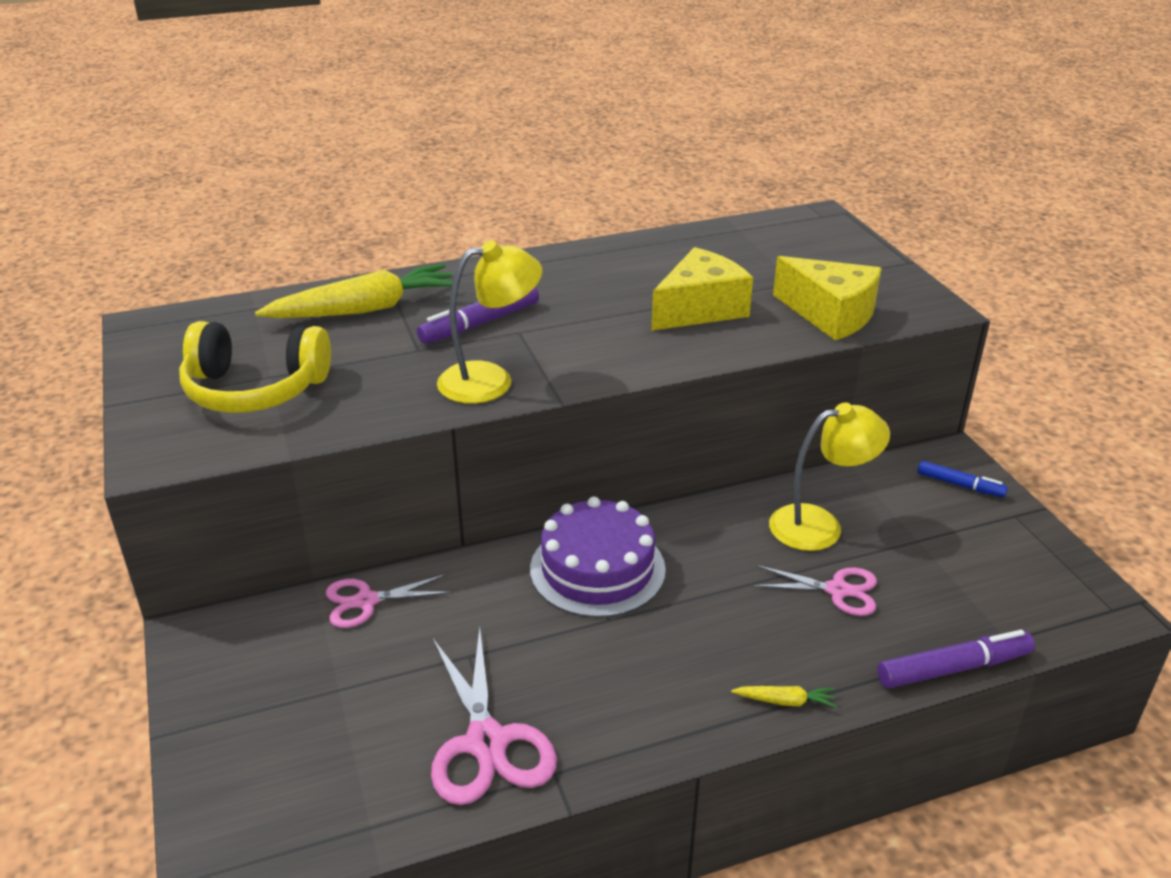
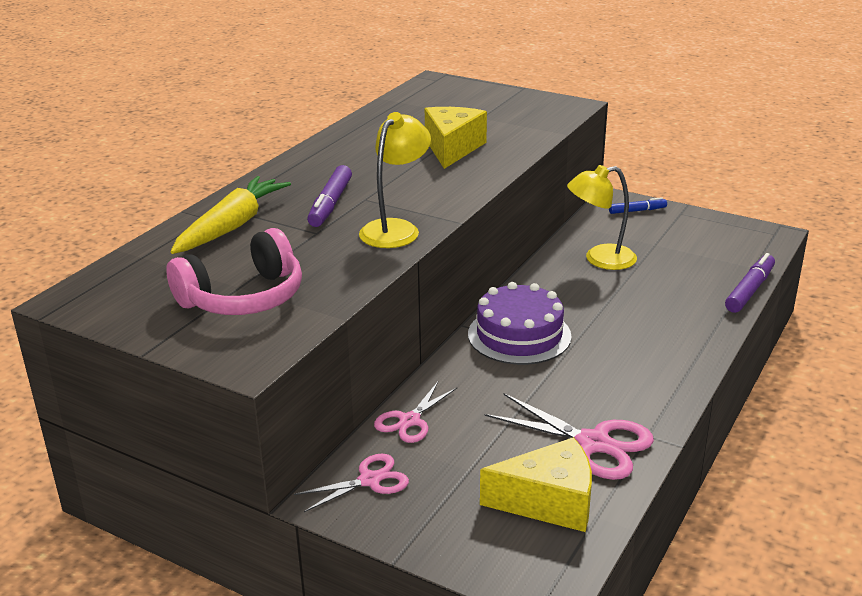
camera: 40 degrees left, 5 degrees down
yellow headphones [179,321,331,413] -> pink headphones [166,228,302,315]
yellow carrot [731,686,837,708] -> none
pink scissors [753,565,877,616] -> pink scissors moved to [294,454,409,512]
yellow lamp [769,403,890,551] -> yellow lamp turned 135 degrees counterclockwise [567,165,637,270]
yellow cheese [773,256,882,341] -> yellow cheese moved to [480,437,592,532]

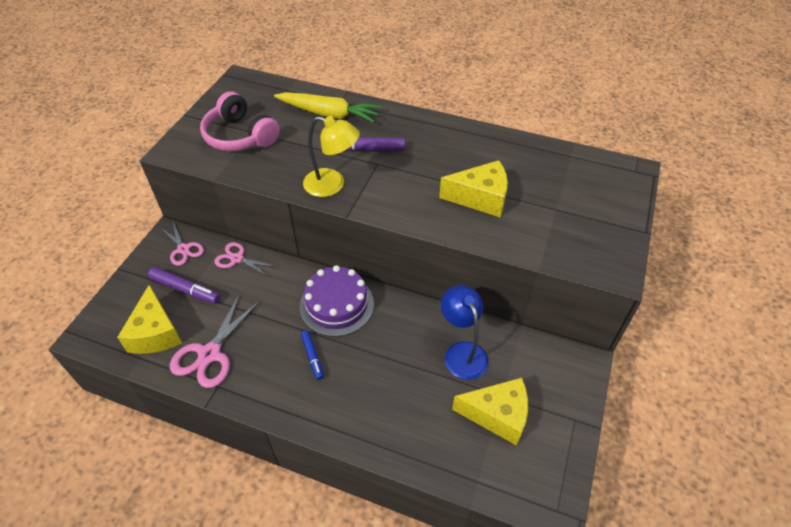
camera: 80 degrees right, 20 degrees up
yellow lamp [567,165,637,270] -> blue lamp [441,285,489,380]
blue marker [609,197,667,214] -> blue marker moved to [301,331,324,380]
purple marker [725,253,775,313] -> purple marker moved to [148,267,221,304]
none -> yellow cheese [452,378,528,446]

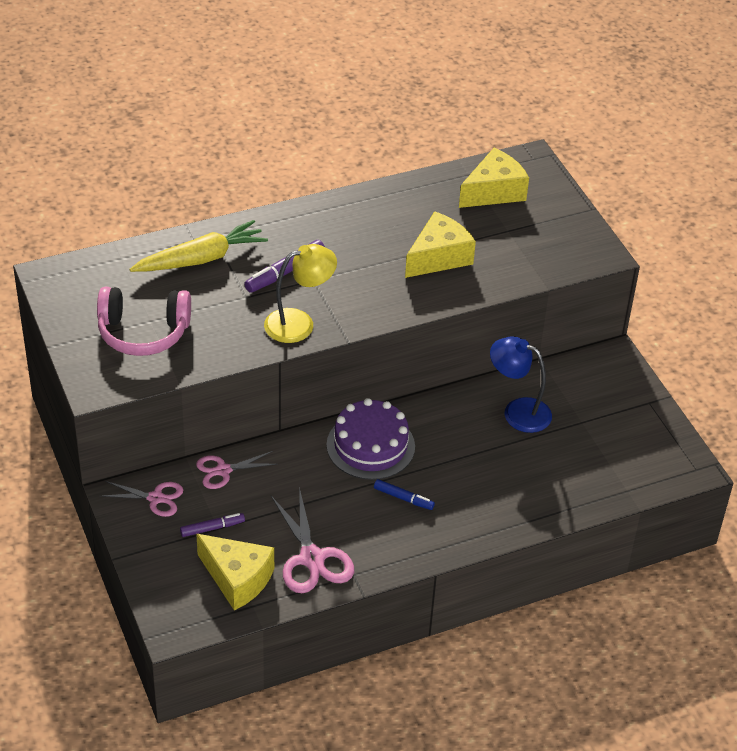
camera: 45 degrees left, 5 degrees down
purple marker [148,267,221,304] -> purple marker [180,513,245,537], size x0.64
yellow cheese [452,378,528,446] -> yellow cheese moved to [459,148,529,208]

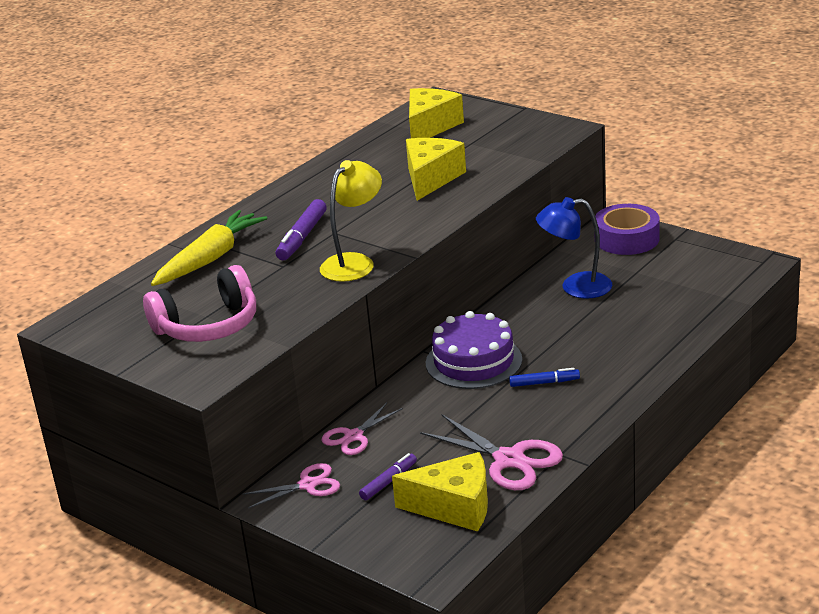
camera: 25 degrees left, 15 degrees down
none -> purple tape [595,204,659,255]

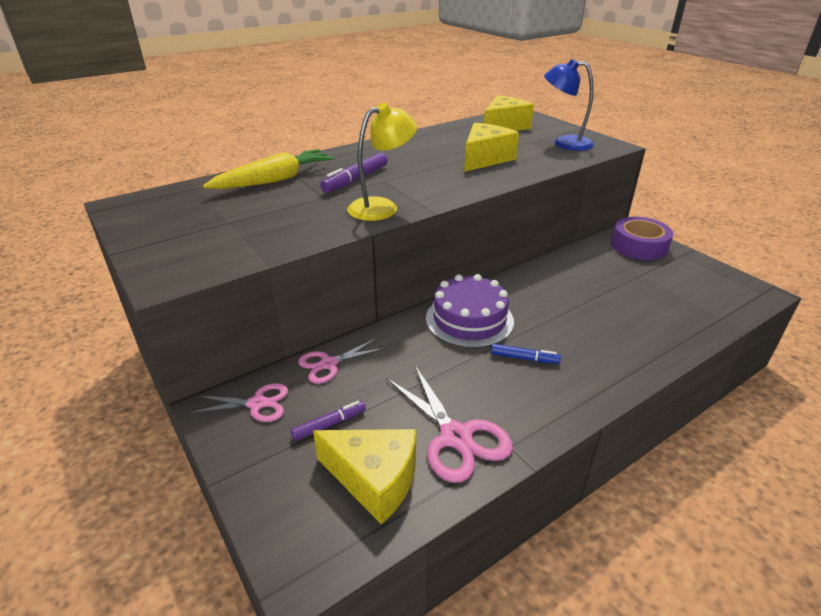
camera: 15 degrees right, 5 degrees up
pink headphones [143,265,256,342] -> none
blue lamp [536,197,612,298] -> blue lamp moved to [544,59,594,151]

